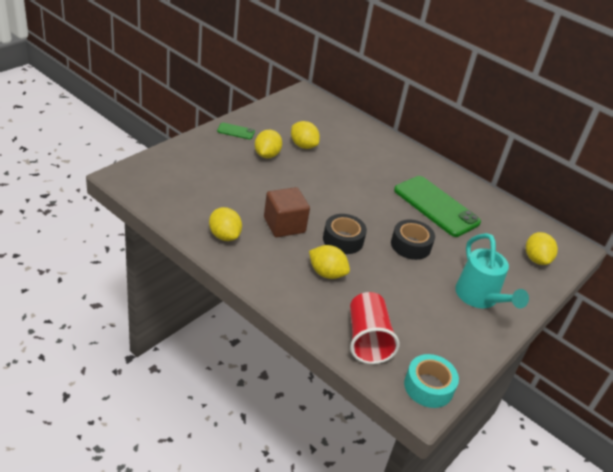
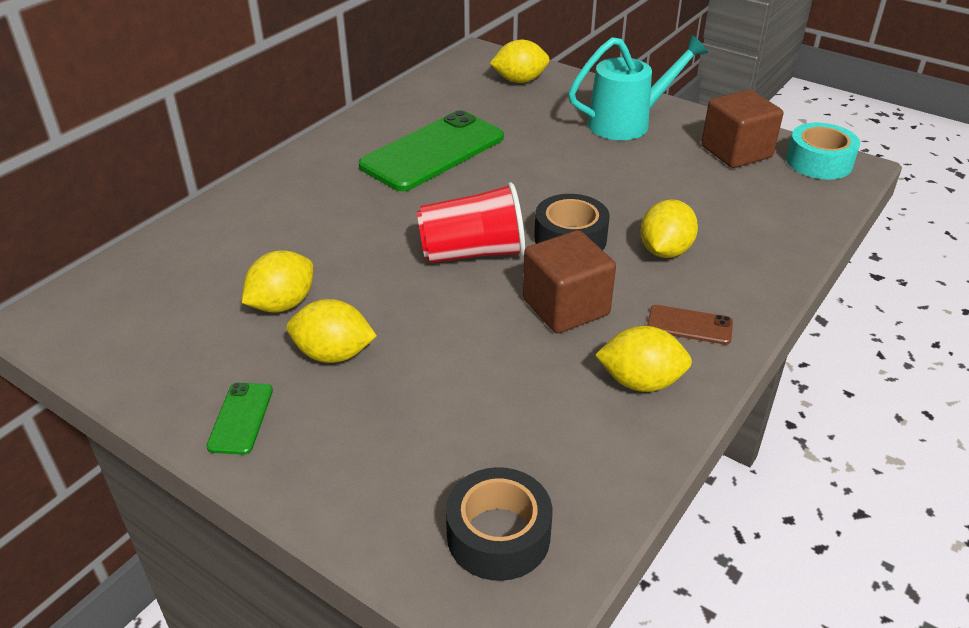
camera: 90 degrees left, 0 degrees up
yellow lemon [209,207,242,241] -> yellow lemon turned 45 degrees clockwise [595,326,692,392]
red cup [350,292,400,364] -> red cup moved to [416,182,525,263]
black tape [391,219,435,260] -> black tape moved to [446,467,552,581]
none -> brown phone [647,305,733,345]
none -> brown cube [701,90,783,168]

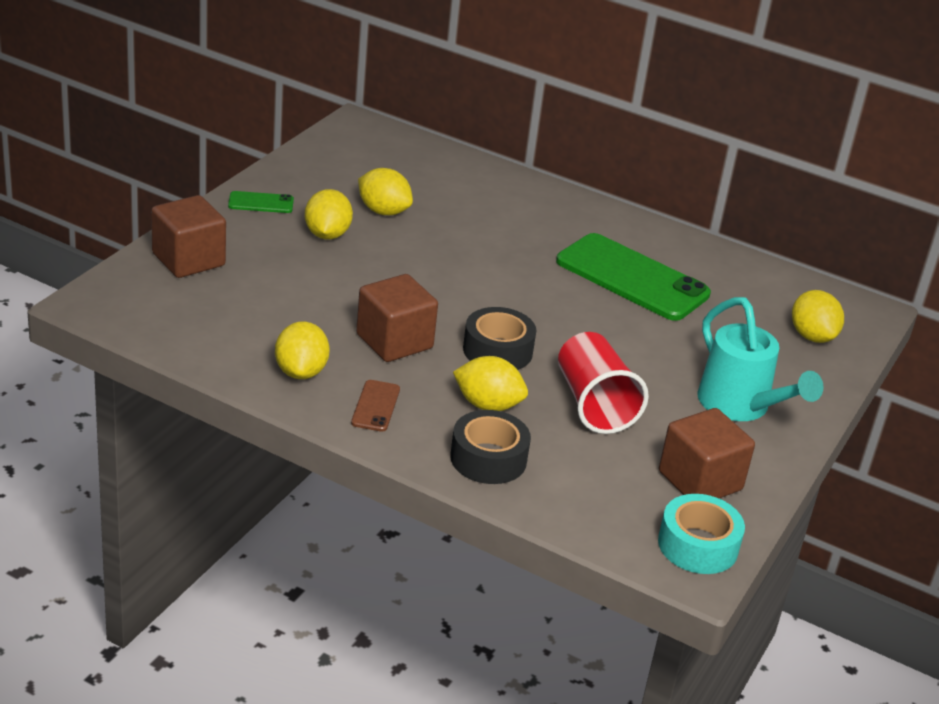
camera: 80 degrees right, 5 degrees down
red cup [416,182,525,263] -> red cup moved to [558,332,649,434]
black tape [446,467,552,581] -> black tape moved to [450,410,531,484]
none -> brown cube [151,195,226,278]

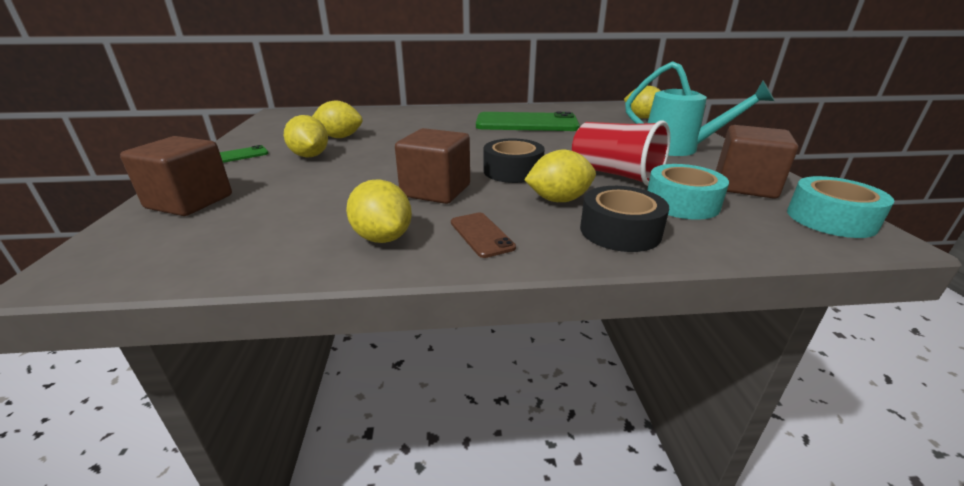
camera: 30 degrees left, 5 degrees down
none -> turquoise tape [647,164,729,220]

